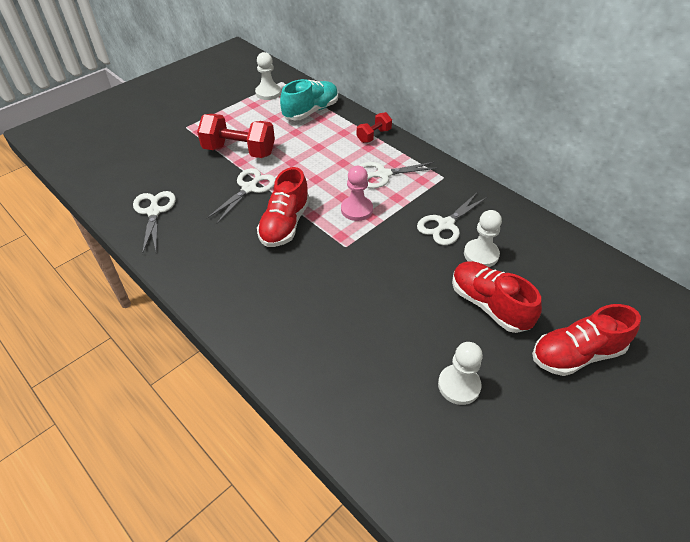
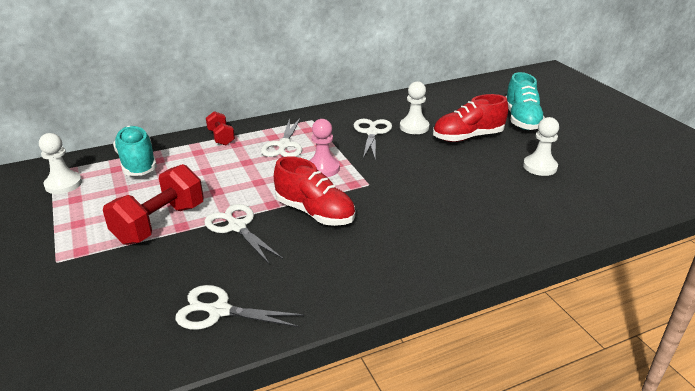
camera: 70 degrees left, 15 degrees down
white scissors [417,193,487,245] -> white scissors turned 150 degrees counterclockwise [354,119,392,158]
red shoe [532,304,641,376] -> turquoise shoe [506,72,545,130]

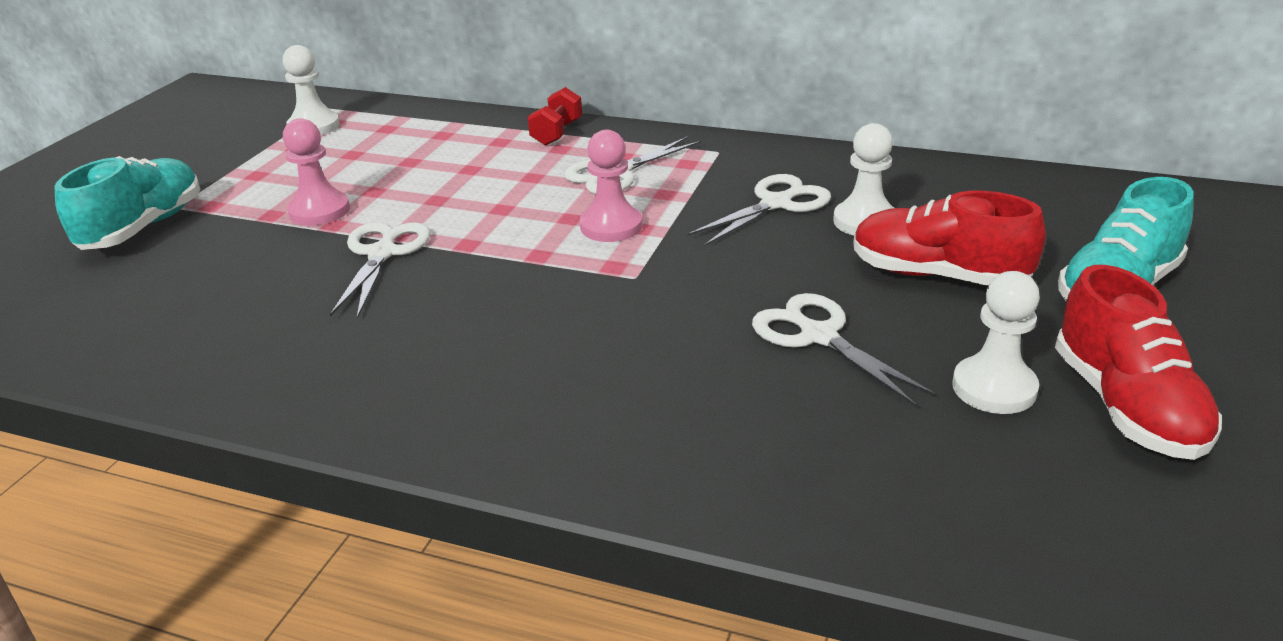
camera: 45 degrees right, 0 degrees up
red dumbbell [103,164,204,245] -> pink pawn [283,118,350,226]
turquoise shoe [113,126,157,176] -> turquoise shoe moved to [54,156,200,250]
white scissors [175,285,304,330] -> white scissors moved to [752,293,938,406]
red shoe [274,156,355,226] -> red shoe moved to [1055,265,1222,460]

